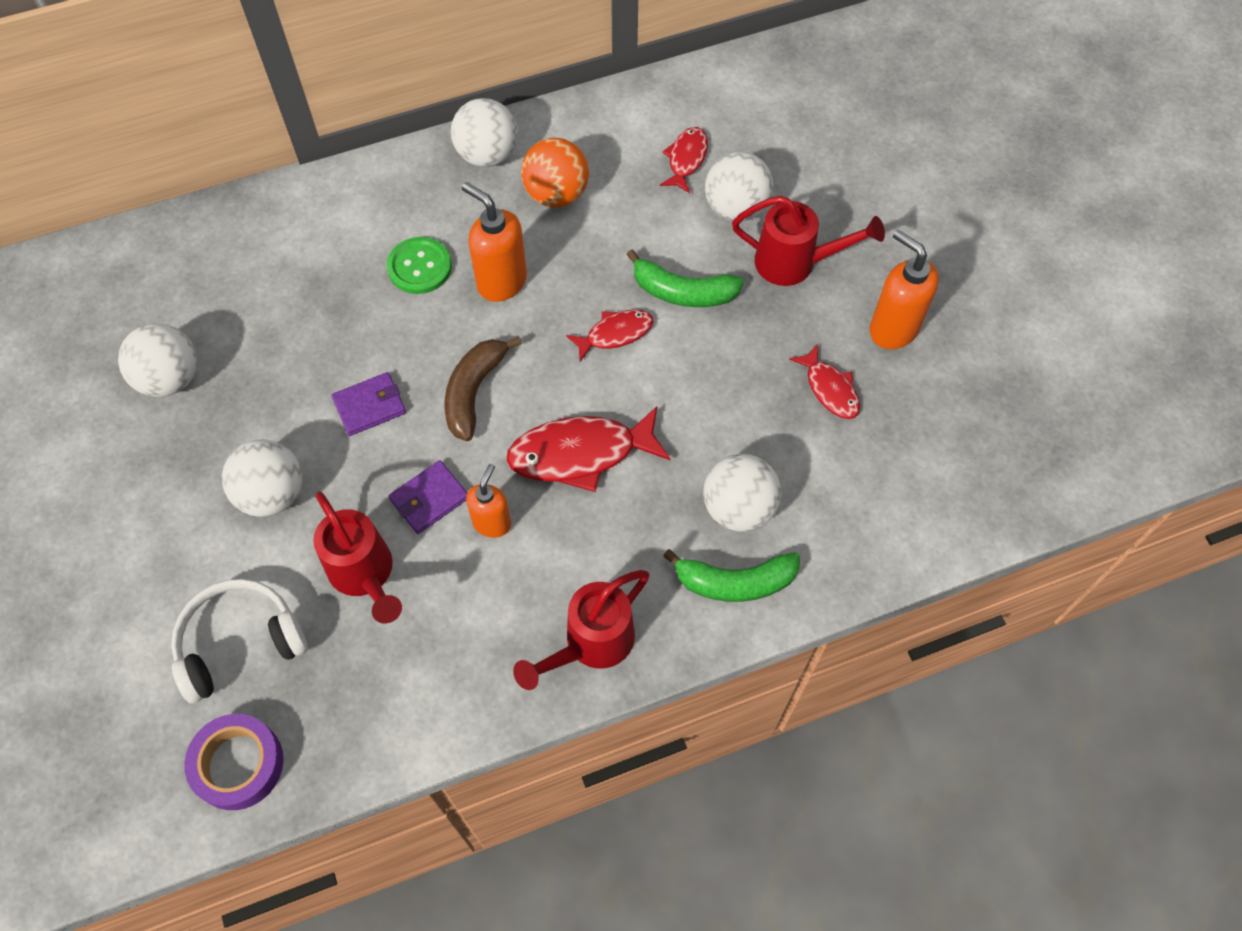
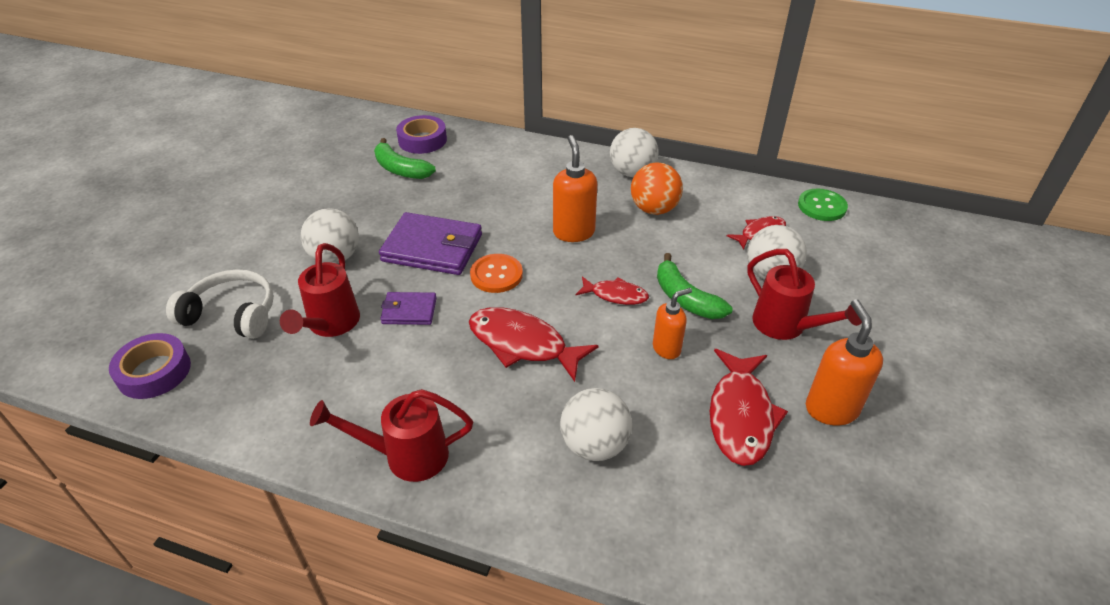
camera: 40 degrees right, 20 degrees down
white ball [118,323,197,397] -> none
purple wallet [331,372,406,436] -> purple wallet [379,212,482,275], size x1.86
green button [387,237,452,294] -> green button moved to [798,189,848,221]
brown banana [445,336,522,441] -> orange button [470,254,523,293]
orange soap dispenser [466,464,511,538] -> orange soap dispenser moved to [653,288,692,359]
green banana [663,549,800,602] -> green banana moved to [374,138,436,179]
red fish [789,344,860,419] -> red fish [710,349,788,466], size x1.73
none -> purple tape [396,115,447,154]

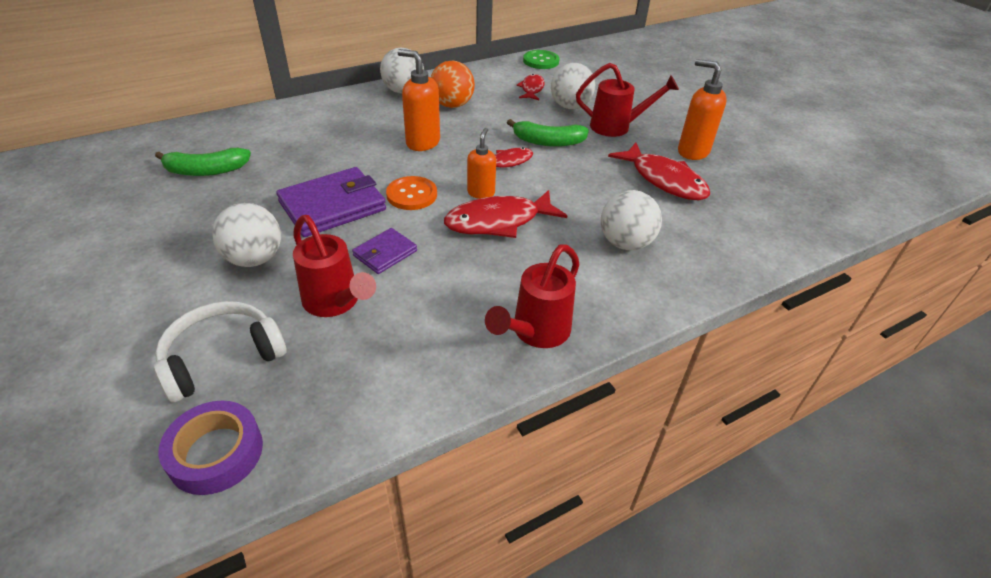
camera: 50 degrees left, 0 degrees up
purple tape [396,115,447,154] -> none
orange soap dispenser [653,288,692,359] -> orange soap dispenser moved to [467,128,496,199]

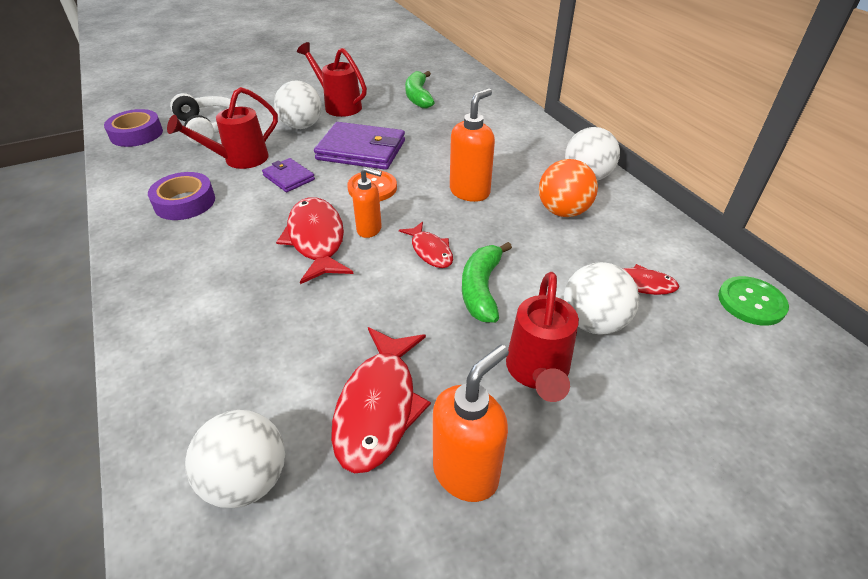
camera: 95 degrees right, 0 degrees up
purple wallet [276,167,386,237] -> purple wallet turned 45 degrees counterclockwise [314,122,405,170]
red watering can [485,244,579,348] -> red watering can moved to [297,42,367,117]
white ball [601,190,662,250] -> white ball moved to [185,410,285,508]
red fish [608,143,710,200] -> red fish turned 45 degrees counterclockwise [331,327,431,474]
none -> purple tape [148,172,215,220]

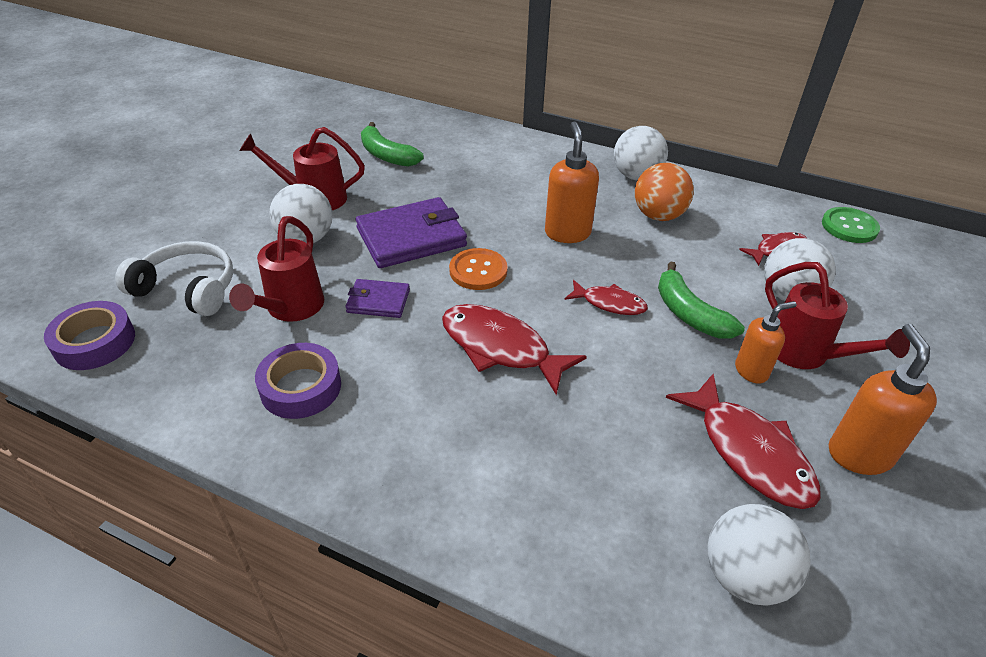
camera: 40 degrees left, 0 degrees up
orange soap dispenser [352,167,382,238] -> orange soap dispenser moved to [735,301,797,384]

